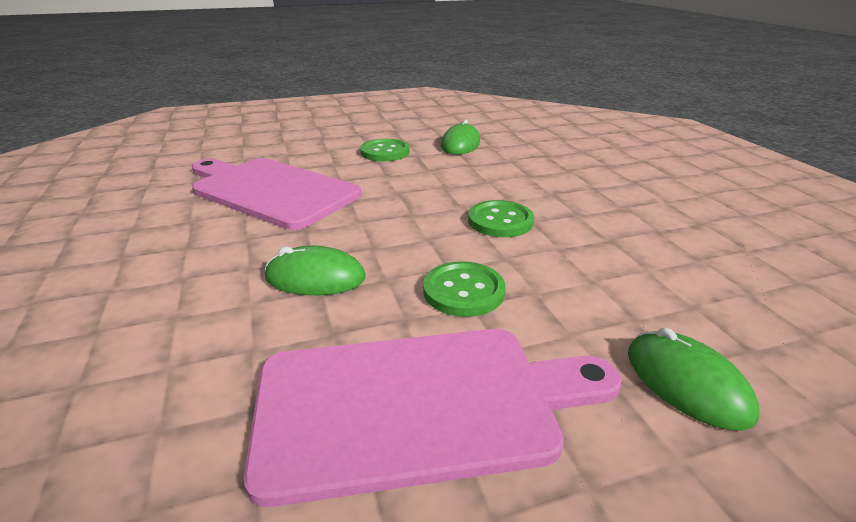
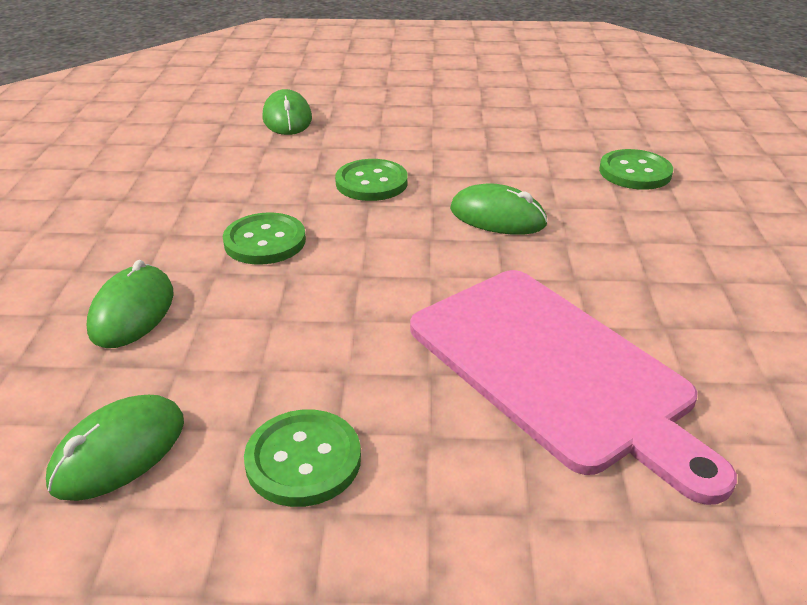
camera: 160 degrees left, 5 degrees up
pink cutting board [244,329,622,507] -> none
none -> green mouse [87,260,174,348]
none -> green button [599,149,673,190]

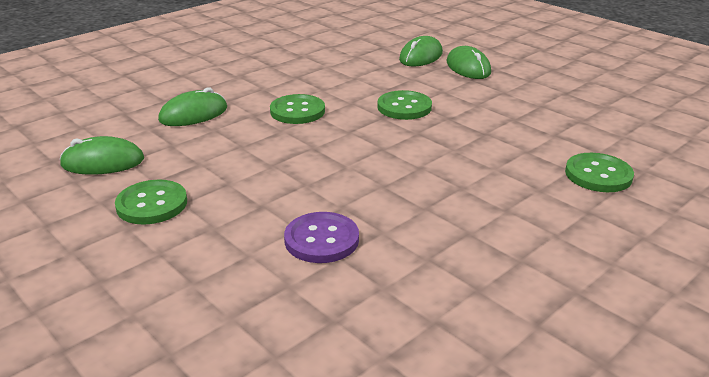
camera: 45 degrees right, 5 degrees down
pink cutting board [410,270,737,505] -> purple button [284,212,359,263]
green mouse [450,183,548,235] -> green mouse moved to [447,46,491,79]

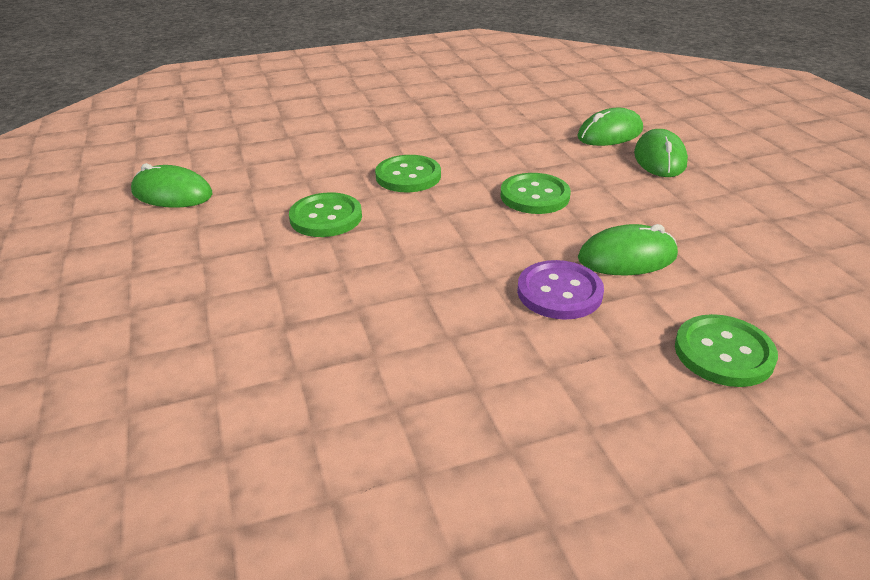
camera: 25 degrees right, 5 degrees up
green button [115,180,187,225] -> green button moved to [289,192,362,237]
green mouse [158,87,227,126] -> green mouse moved to [578,224,678,275]
purple button [284,212,359,263] -> purple button moved to [517,260,604,320]

